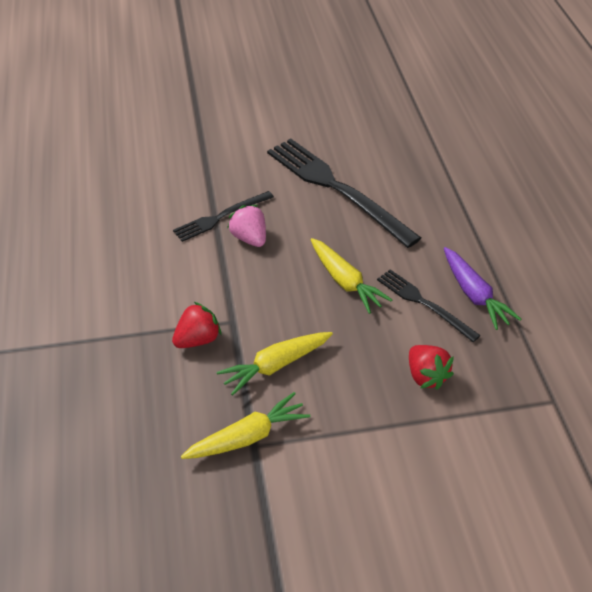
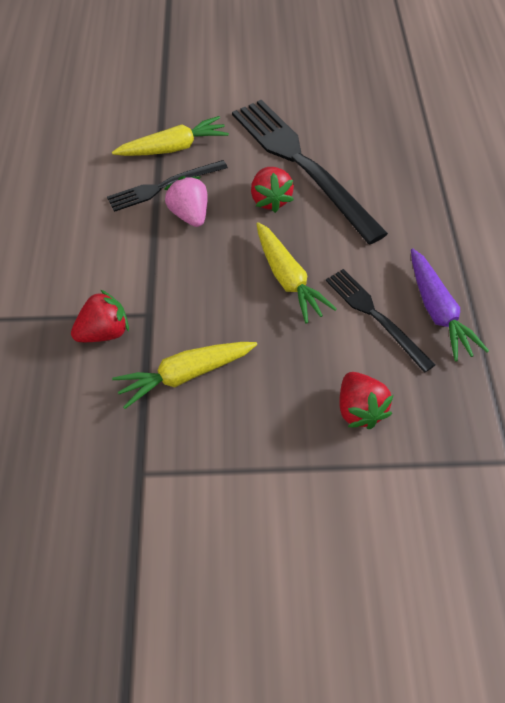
camera: 10 degrees right, 10 degrees up
yellow carrot [181,392,310,459] -> yellow carrot moved to [112,116,229,156]
none -> red strawberry [251,167,294,213]

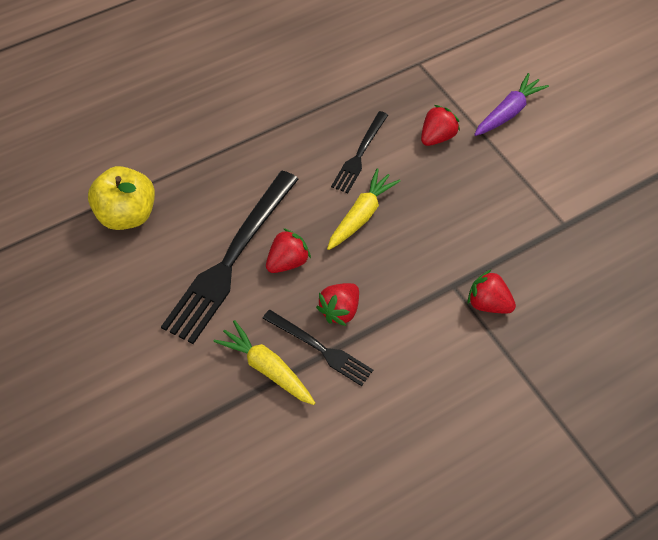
camera: 120 degrees left, 0 degrees up
yellow carrot [112,342,257,409] -> none
pink strawberry [165,176,208,227] -> red strawberry [316,283,359,326]
purple carrot [411,249,489,362] -> purple carrot moved to [474,73,549,136]
none -> yellow apple [88,166,155,230]

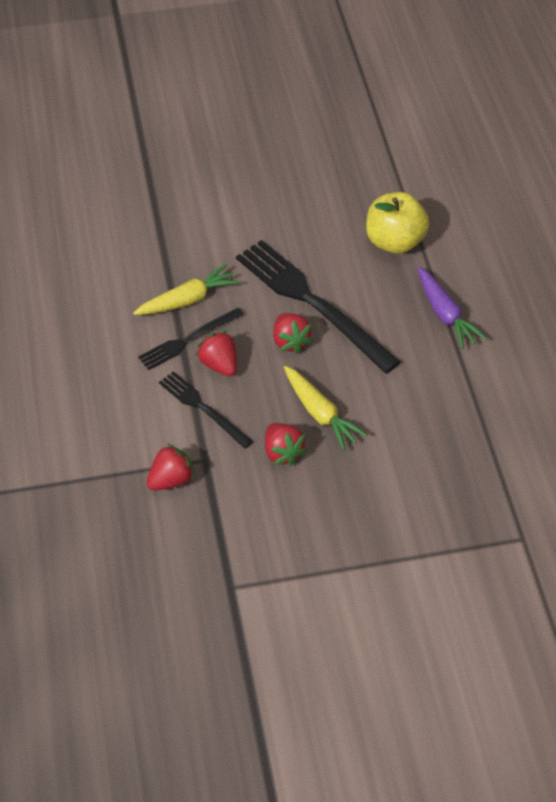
camera: 110 degrees right, 5 degrees down
black fork [331,111,388,193] -> black fork moved to [159,371,254,449]
red strawberry [421,105,460,146] -> red strawberry moved to [265,423,307,466]
purple carrot [474,73,549,136] -> purple carrot moved to [417,267,487,349]

